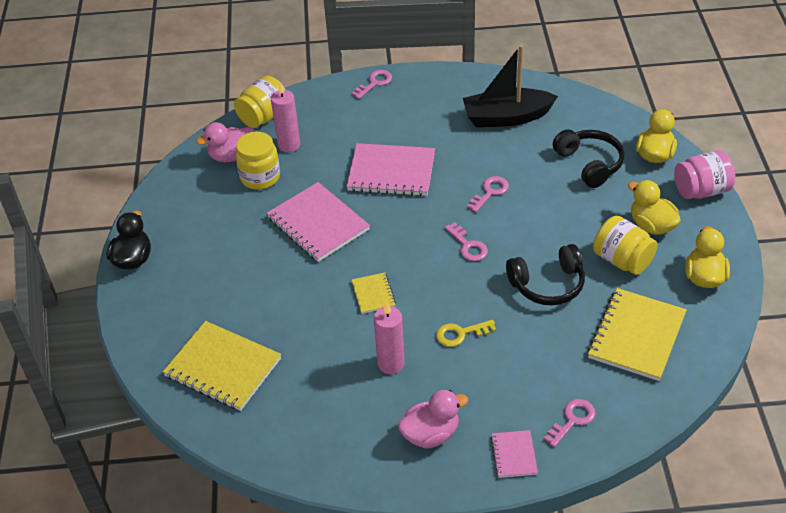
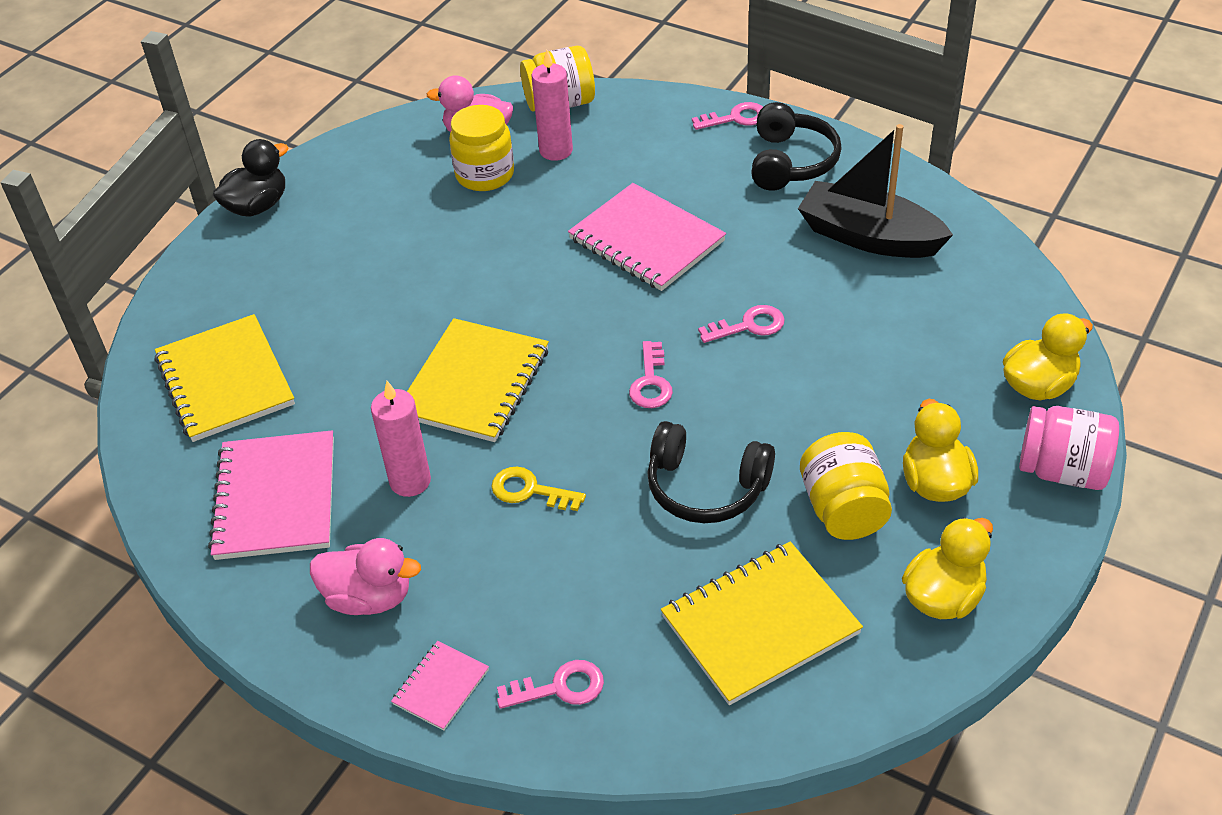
camera: 35 degrees right, 0 degrees up
pink notebook [267,182,370,262] -> pink notebook moved to [208,430,334,560]
yellow notebook [352,273,396,314] -> yellow notebook [407,318,549,442], size x2.00
black headphones [553,129,624,188] -> black headphones moved to [751,102,842,191]

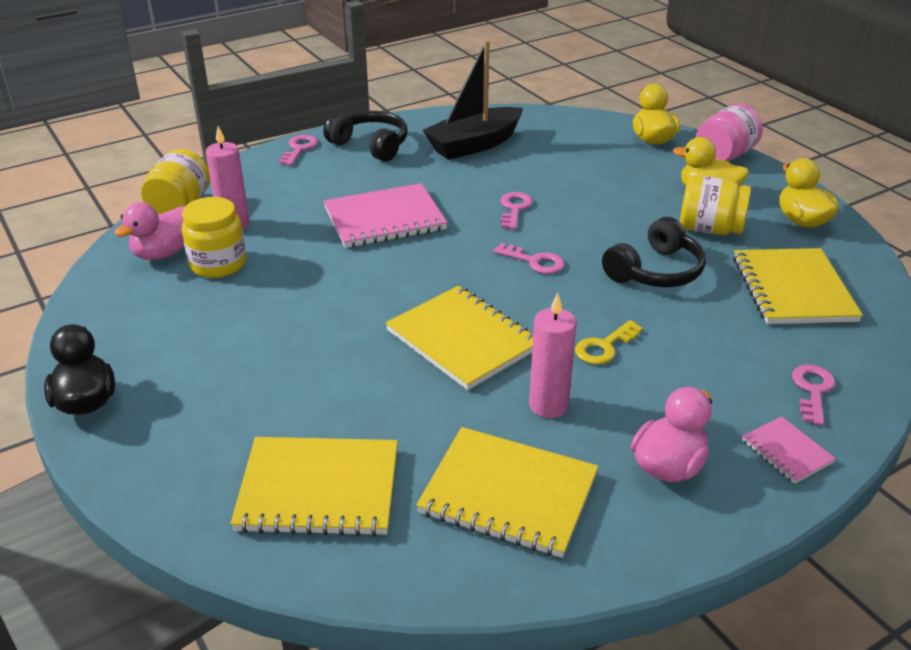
camera: 65 degrees left, 10 degrees down
pink notebook [208,430,334,560] -> yellow notebook [416,427,599,558]

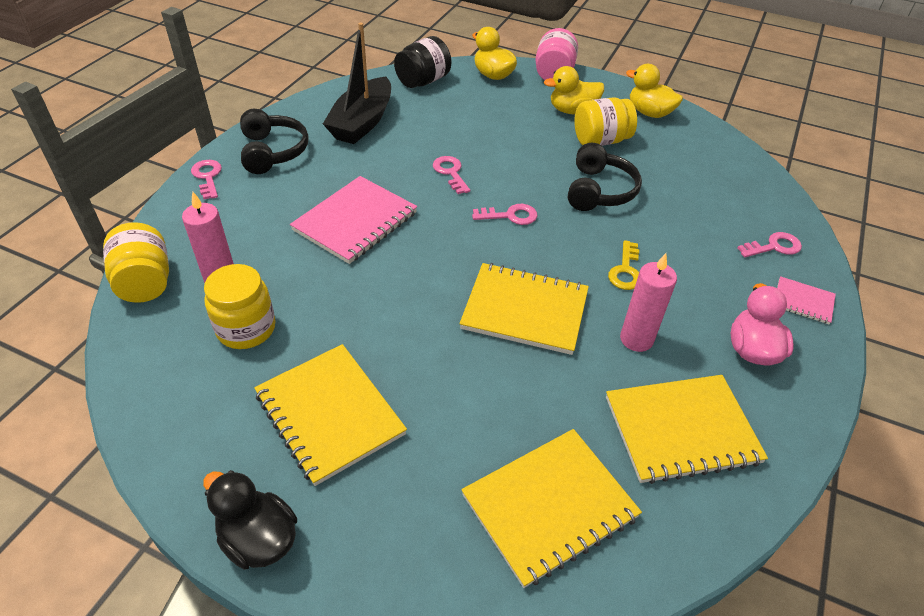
camera: 35 degrees left, 10 degrees up
pink duck [114,202,185,260] -> none
black headphones [323,111,408,162] -> black headphones turned 75 degrees clockwise [240,109,309,174]
yellow notebook [733,248,863,324] -> yellow notebook moved to [254,344,407,486]
pink key [792,365,835,425] -> pink key turned 90 degrees clockwise [738,232,802,257]
none -> black jar [394,36,451,88]

